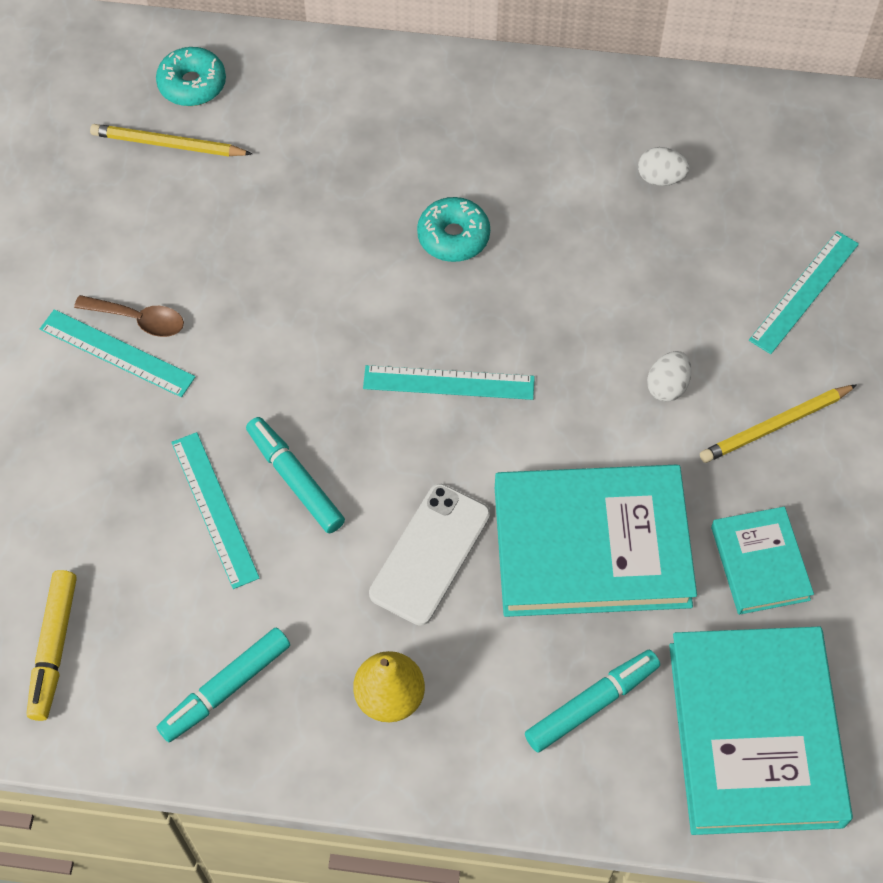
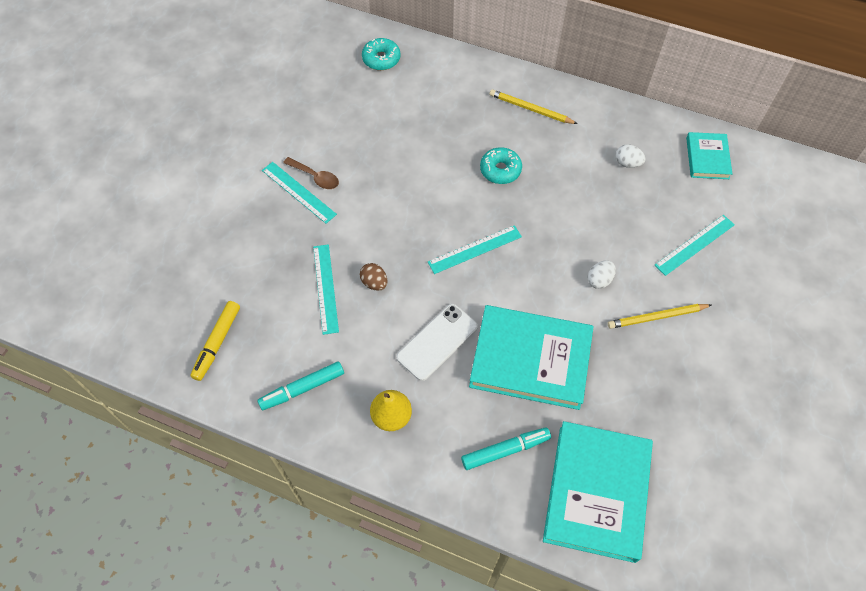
camera: 15 degrees right, 0 degrees up
yellow pencil [90,124,252,156] -> yellow pencil moved to [490,90,577,124]
turquoise marker [246,417,345,533] -> brown egg [360,263,388,291]
turquoise ruler [363,365,535,400] -> turquoise ruler turned 45 degrees counterclockwise [428,225,522,274]
turquoise book [711,507,814,615] -> turquoise book moved to [686,132,732,179]

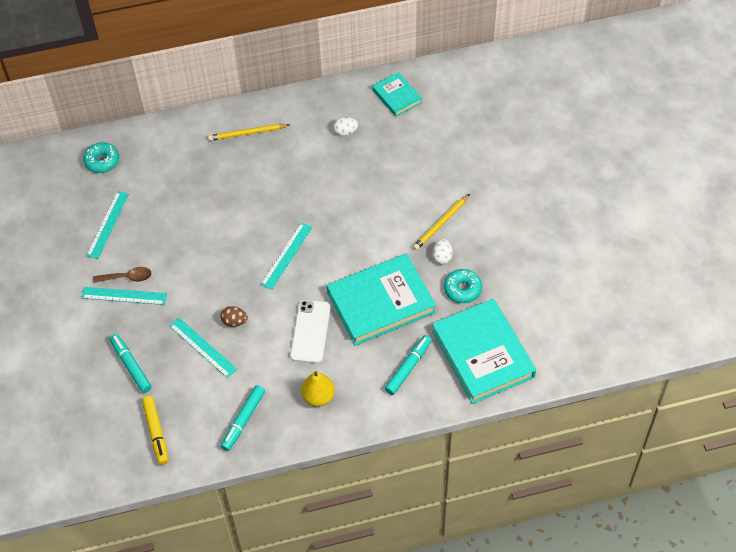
camera: 35 degrees left, 5 degrees down
turquoise donut [480,147,522,184] -> turquoise donut moved to [444,269,482,303]
white egg [587,261,616,289] -> white egg moved to [433,239,453,265]
turquoise ruler [655,215,735,276] -> turquoise ruler moved to [86,191,129,259]
none -> turquoise marker [110,334,152,393]

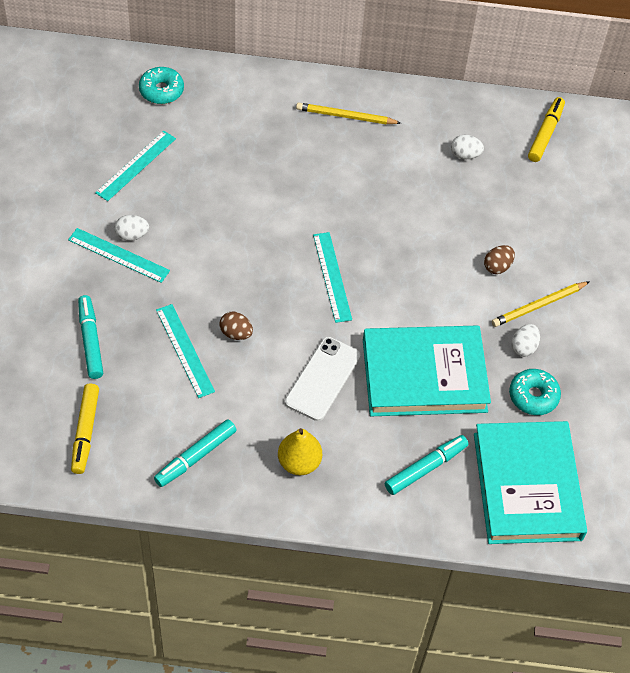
camera: 15 degrees right, 0 degrees up
brown spoon [94,267,152,283] -> white egg [115,215,149,241]
turquoise ruler [261,222,312,290] -> turquoise ruler turned 60 degrees counterclockwise [313,232,352,323]
turquoise book [372,72,422,117] -> yellow marker [528,97,565,162]
none -> brown egg [484,245,515,274]

